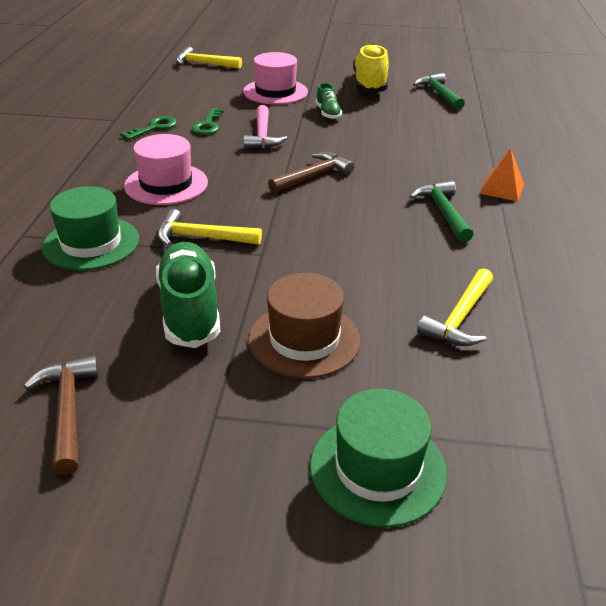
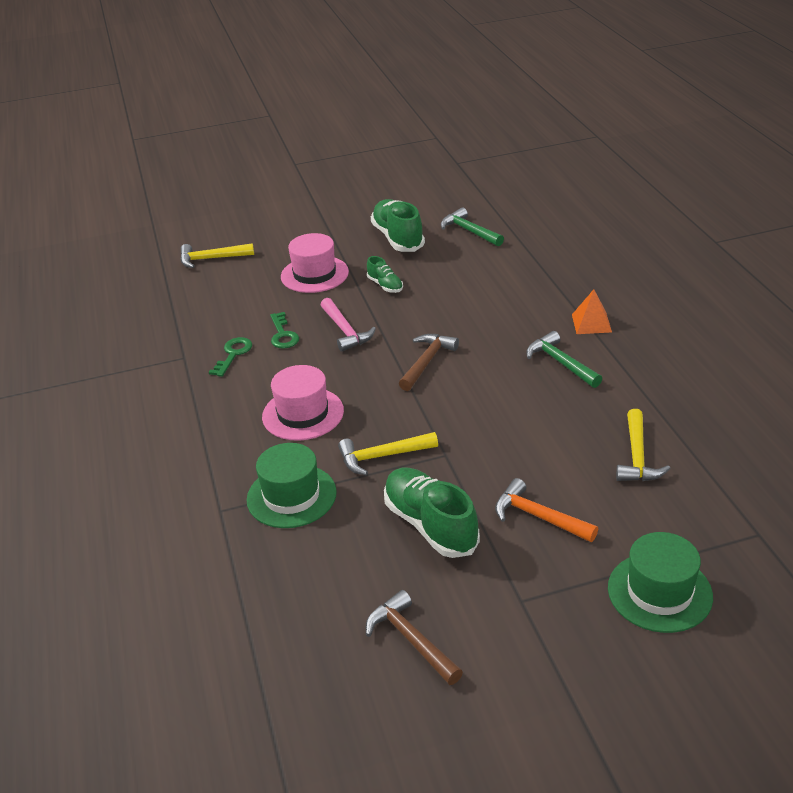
camera: 20 degrees left, 0 degrees up
brown hat [248,273,360,379] -> orange hammer [495,478,598,542]
yellow shoe [353,43,389,93] -> green shoe [371,199,425,252]

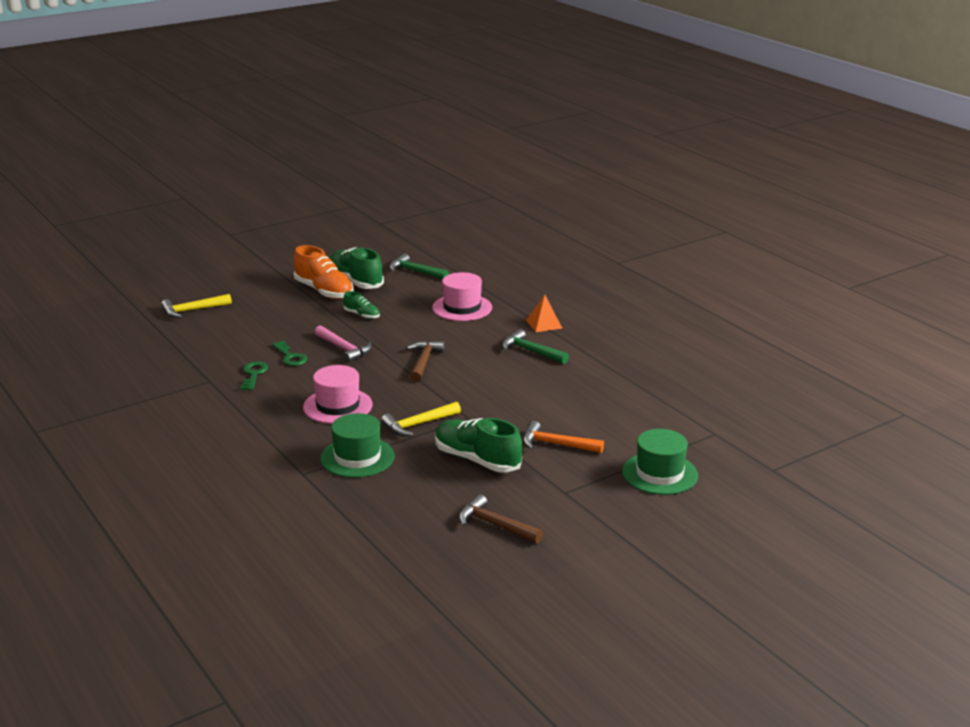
camera: 20 degrees left, 10 degrees down
pink hat [281,233,349,293] -> pink hat moved to [432,272,492,321]
yellow hammer [616,409,670,481] -> none
none -> orange shoe [294,245,354,299]

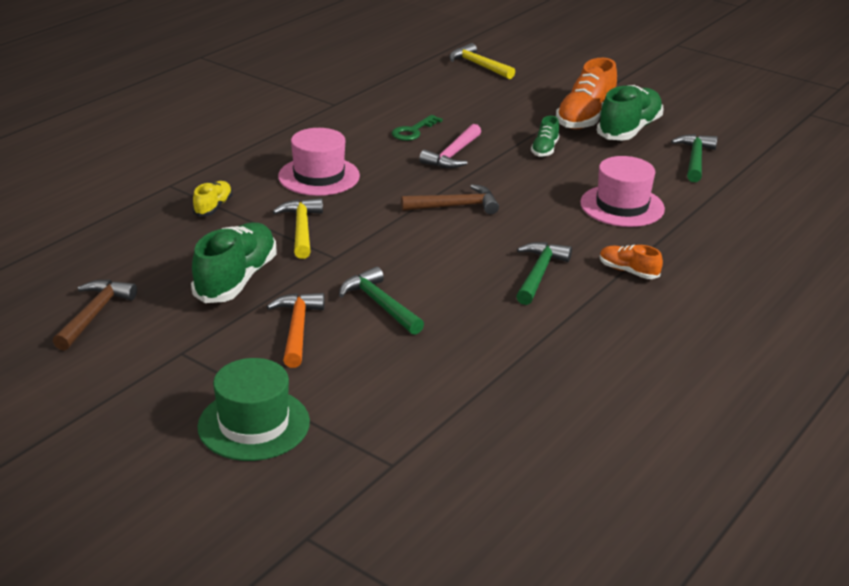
camera: 70 degrees right, 5 degrees up
green key [240,361,268,390] -> none
green hat [320,413,395,478] -> yellow shoe [193,181,232,217]
yellow hammer [381,402,461,436] -> yellow hammer turned 45 degrees clockwise [273,198,323,259]
orange pyramid [526,295,562,332] -> orange shoe [600,245,663,279]
none -> green hammer [339,267,424,335]

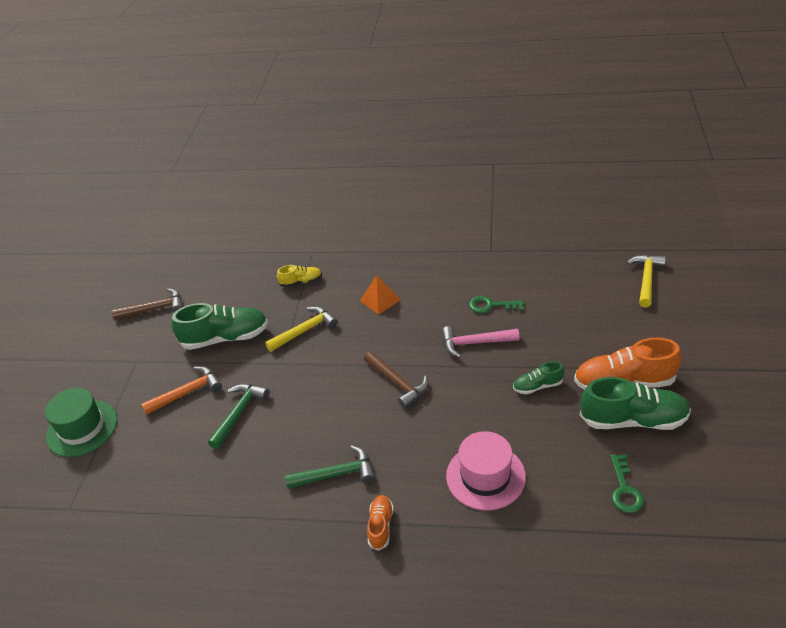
camera: 65 degrees right, 10 degrees up
pink hat [278,128,360,196] -> orange pyramid [360,275,400,315]
green hammer [671,134,718,182] -> green key [611,454,644,513]

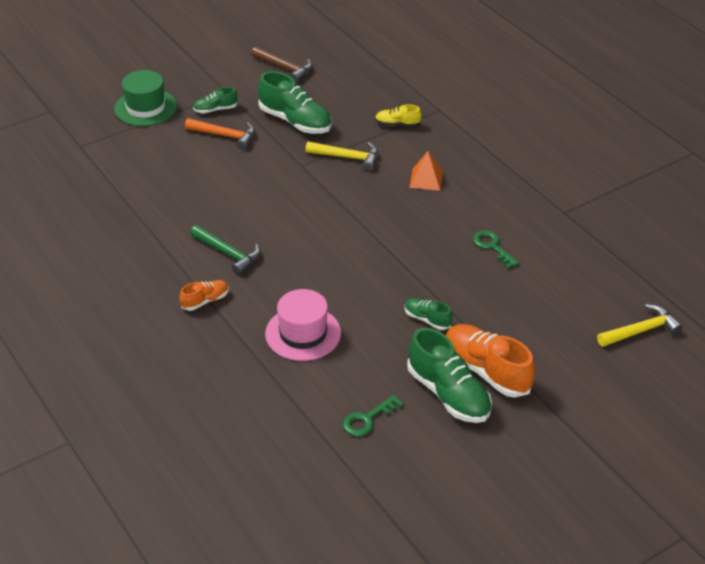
camera: 45 degrees right, 0 degrees up
green hammer [208,384,269,449] -> none
yellow shoe [277,265,322,287] -> yellow shoe turned 150 degrees clockwise [375,104,422,127]
brown hammer [364,351,429,408] -> none
pink hammer [442,326,519,358] -> none
none -> green shoe [193,87,238,113]

